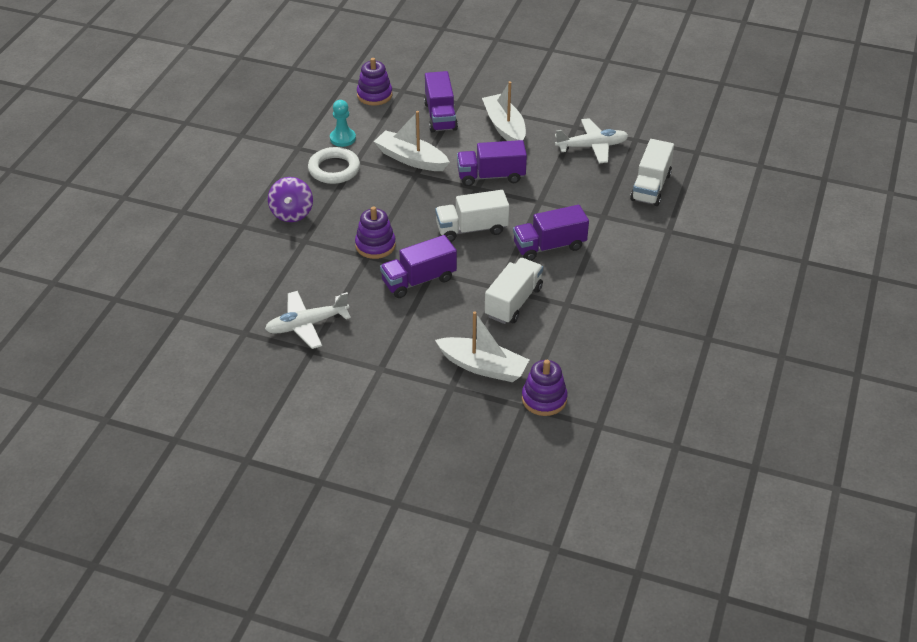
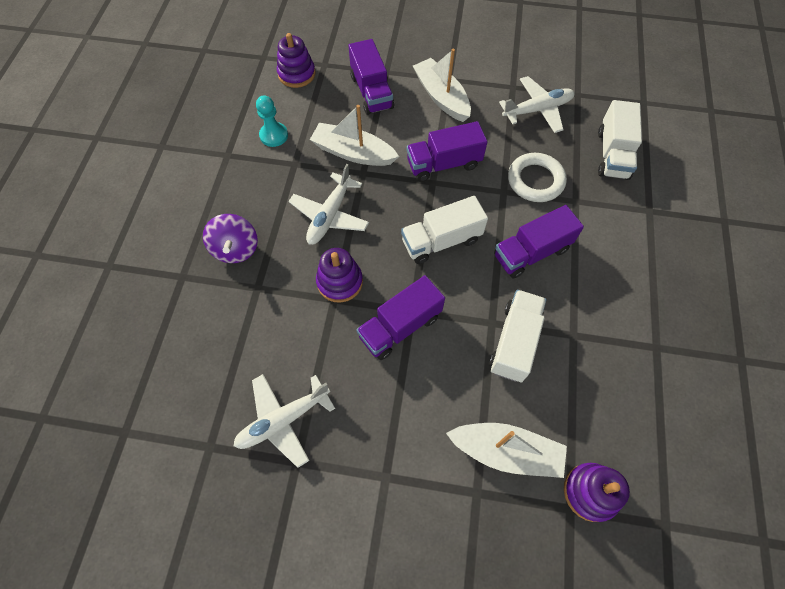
camera: 10 degrees left, 20 degrees up
white ring [308,147,360,184] -> white ring moved to [508,153,567,202]
none -> white plane [289,164,369,245]

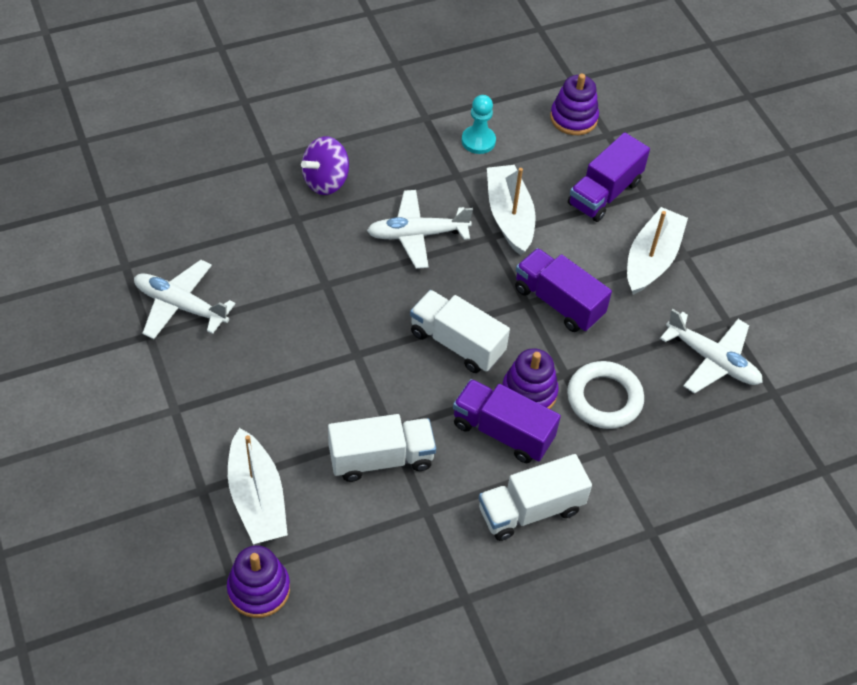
camera: 55 degrees right, 10 degrees down
purple stacking toy [316,248,363,303] -> purple stacking toy moved to [503,348,559,409]
purple truck [356,275,445,360] -> none
white truck [598,100,642,180] -> white truck moved to [479,454,592,541]

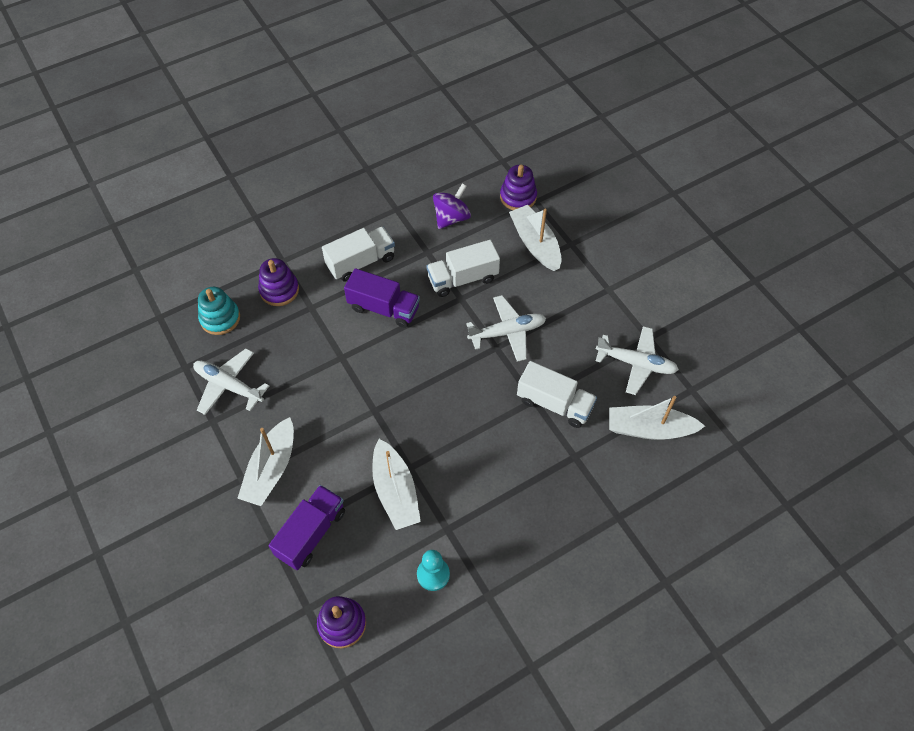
camera: 175 degrees right, 5 degrees up
purple spinning top [301,136,349,195] -> purple spinning top moved to [433,183,471,229]
white plane [367,190,473,269] -> white plane moved to [466,295,546,362]
white truck [410,290,510,373] -> white truck moved to [517,361,597,428]
purple stacking toy [503,348,559,409] -> purple stacking toy moved to [258,258,299,306]
purple truck [515,248,612,332] -> none
white ring [567,361,644,429] -> none
none -> turquoise stacking toy [198,287,240,335]
none -> white boat [609,396,705,440]

